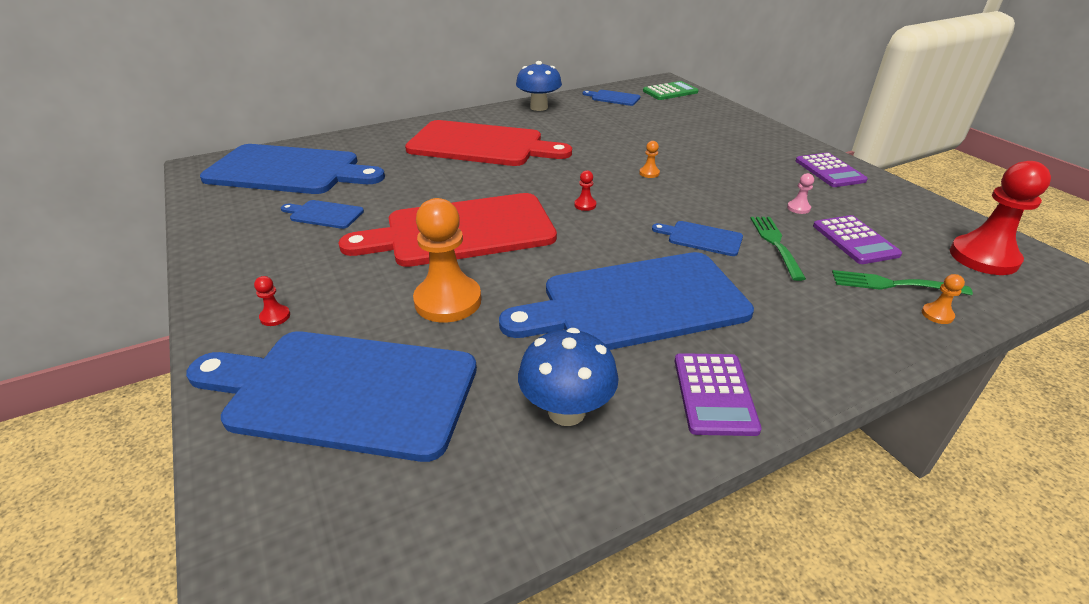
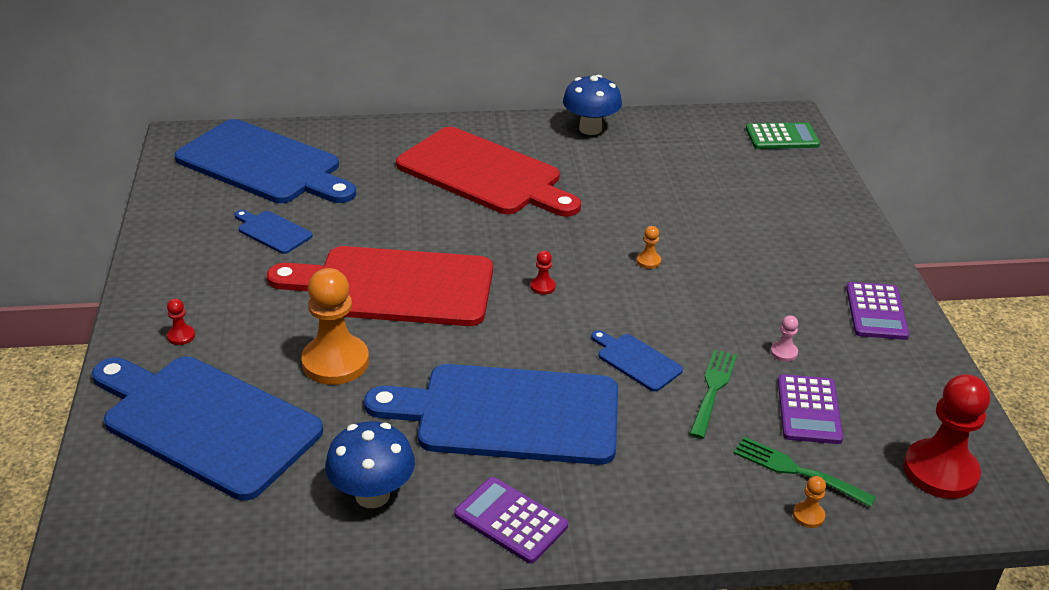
camera: 20 degrees right, 0 degrees up
blue cutting board [582,90,640,106] -> none
purple calculator [675,353,762,436] -> purple calculator turned 105 degrees clockwise [454,477,568,564]

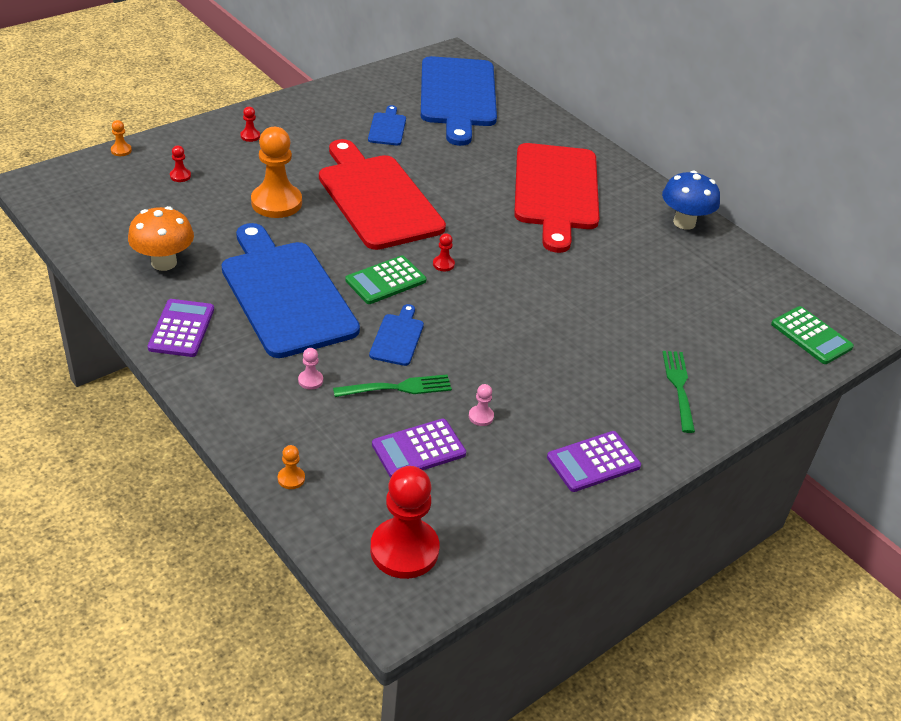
camera: 55 degrees right, 5 degrees up
blue cutting board [92,357,323,501] -> red pawn [170,146,191,182]
blue mushroom [325,421,415,508] -> orange mushroom [128,206,194,271]
orange pawn [636,226,661,269] -> orange pawn moved to [111,120,132,156]
green fork [734,437,876,507] -> green fork moved to [662,351,695,433]
none -> pink pawn [298,348,323,390]
none -> green calculator [345,255,427,304]

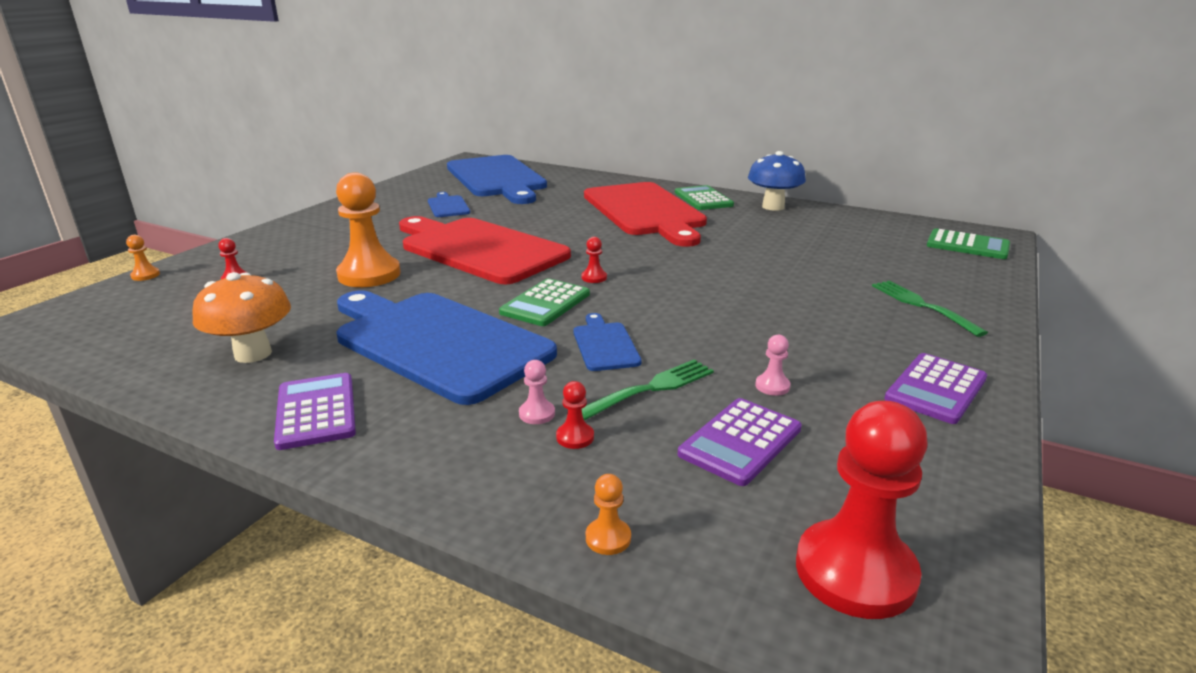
camera: 20 degrees left, 15 degrees down
red pawn [240,107,260,142] -> red pawn moved to [556,381,594,449]
none -> green calculator [675,185,734,210]

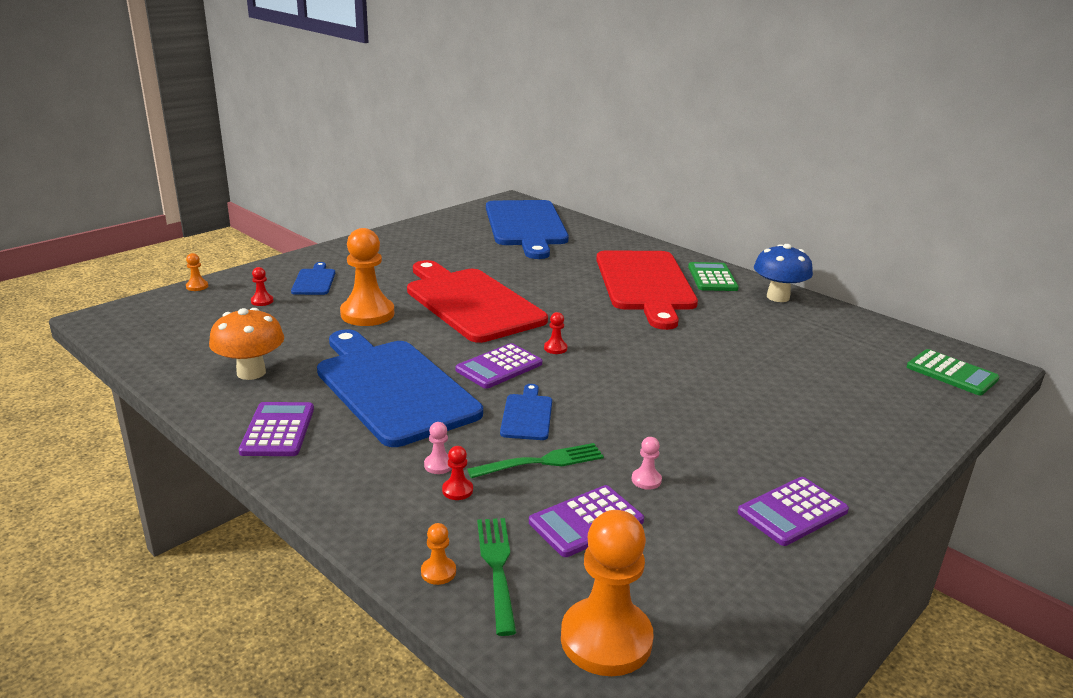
camera: 15 degrees right, 0 degrees up
blue cutting board [428,192,470,217] -> blue cutting board moved to [291,262,335,295]
green calculator [499,278,590,326] -> purple calculator [455,343,542,389]
red pawn [796,401,928,619] -> orange pawn [561,510,654,676]
green fork [872,280,988,337] -> green fork moved to [477,518,516,636]

